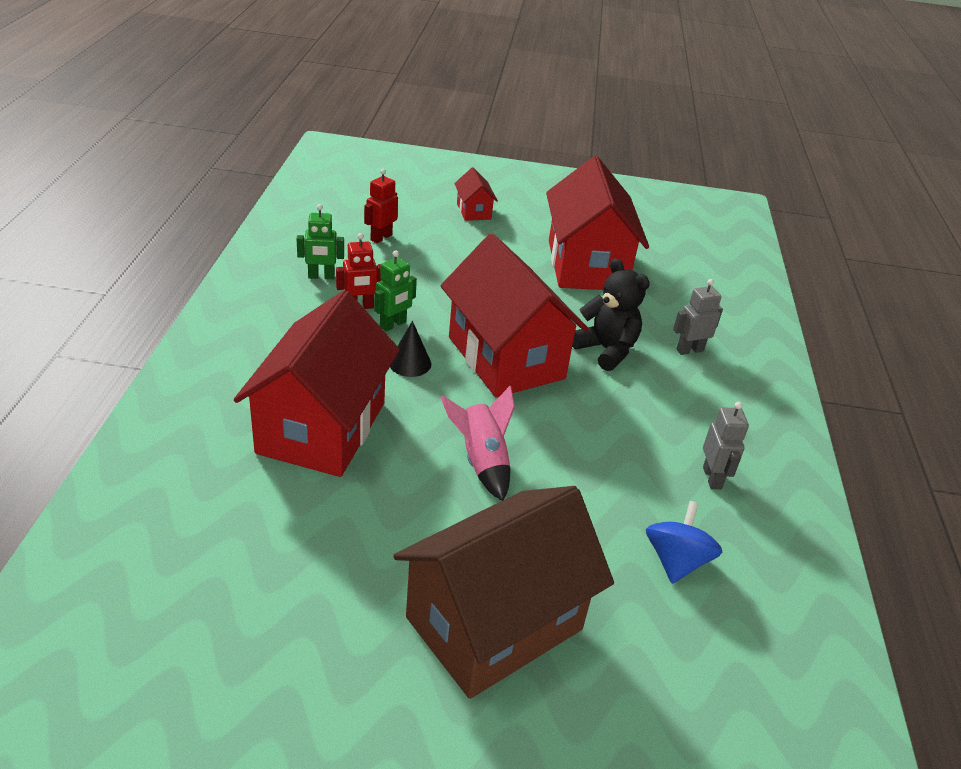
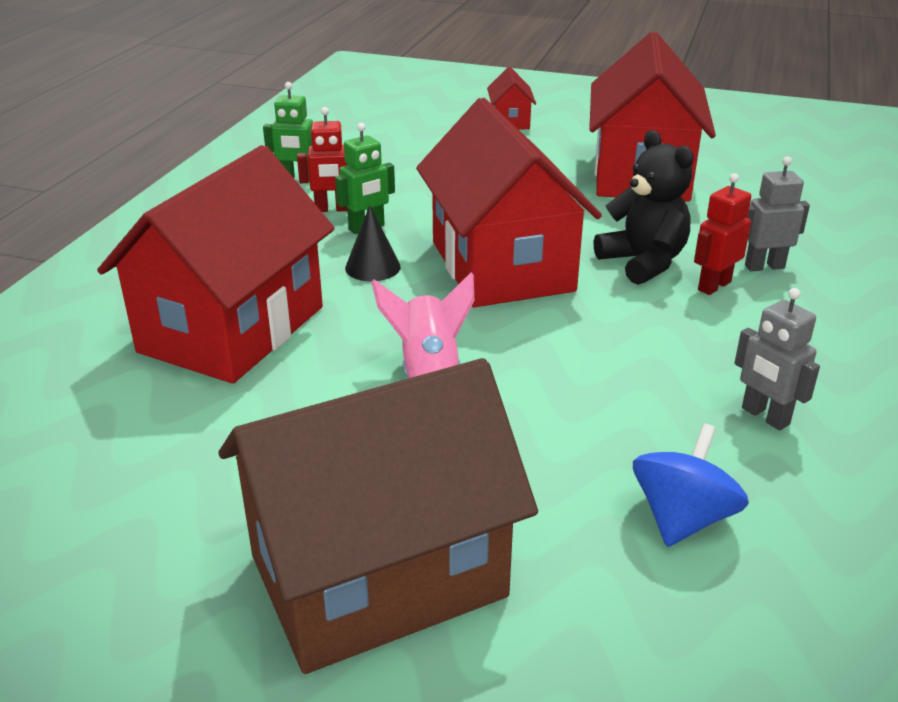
camera: 15 degrees right, 5 degrees down
red robot [364,169,398,243] -> red robot moved to [694,173,751,295]
grey robot [703,402,749,489] -> grey robot turned 135 degrees clockwise [734,288,820,430]

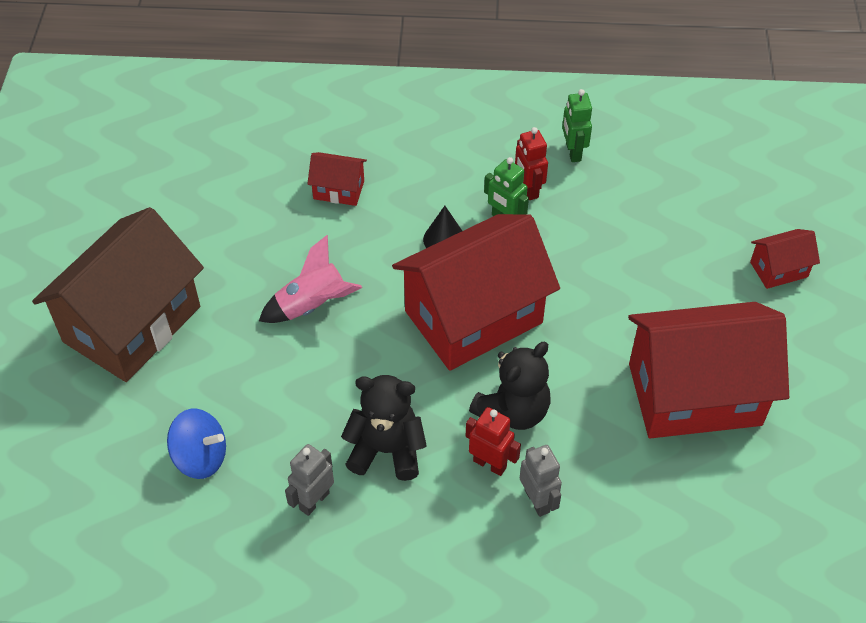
camera: 75 degrees right, 20 degrees up
red house [97,145,335,384] -> red house [307,152,367,206], size x0.43
brown house [219,358,538,674] -> brown house turned 75 degrees clockwise [32,207,204,382]
none -> black teddy bear [341,375,427,481]

